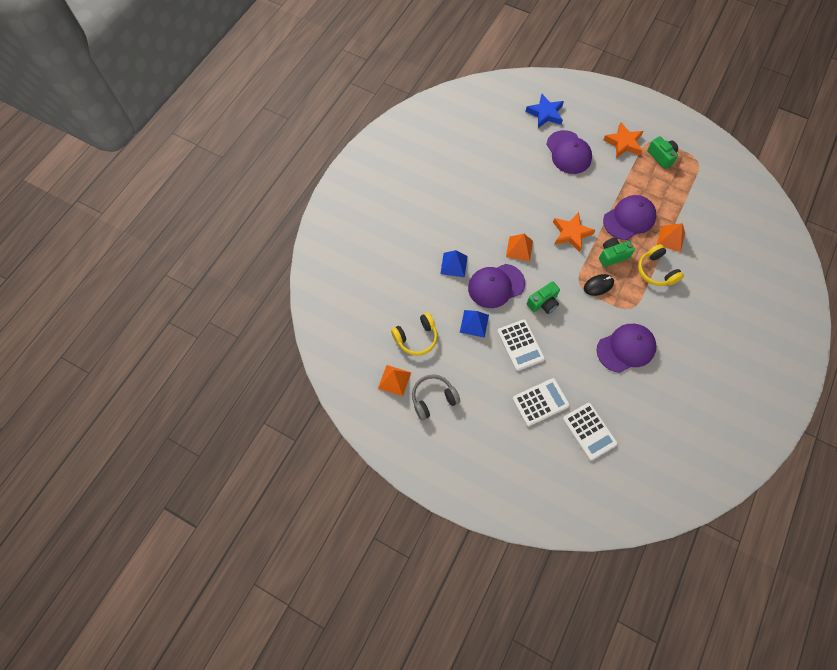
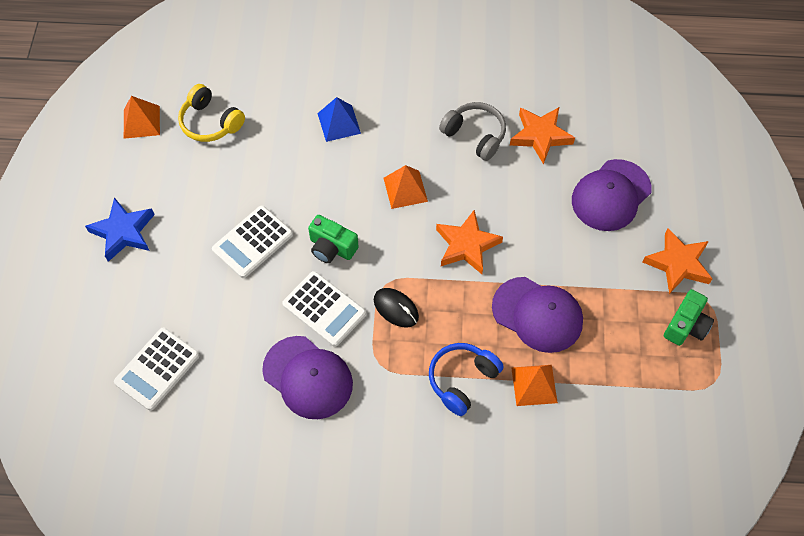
camera: 65 degrees right, 5 degrees down
grey headphones [412,374,460,420] -> grey headphones moved to [439,102,506,161]
blue pyramid [460,310,489,338] -> none
purple cap [468,264,525,308] -> none
white calculator [512,378,570,426] -> white calculator moved to [282,271,366,347]
blue star [525,94,564,128] -> blue star moved to [85,197,155,262]
green camera [599,238,635,267] -> none
yellow headphones [638,244,684,286] -> blue headphones [429,343,504,416]
none -> orange star [510,107,575,164]

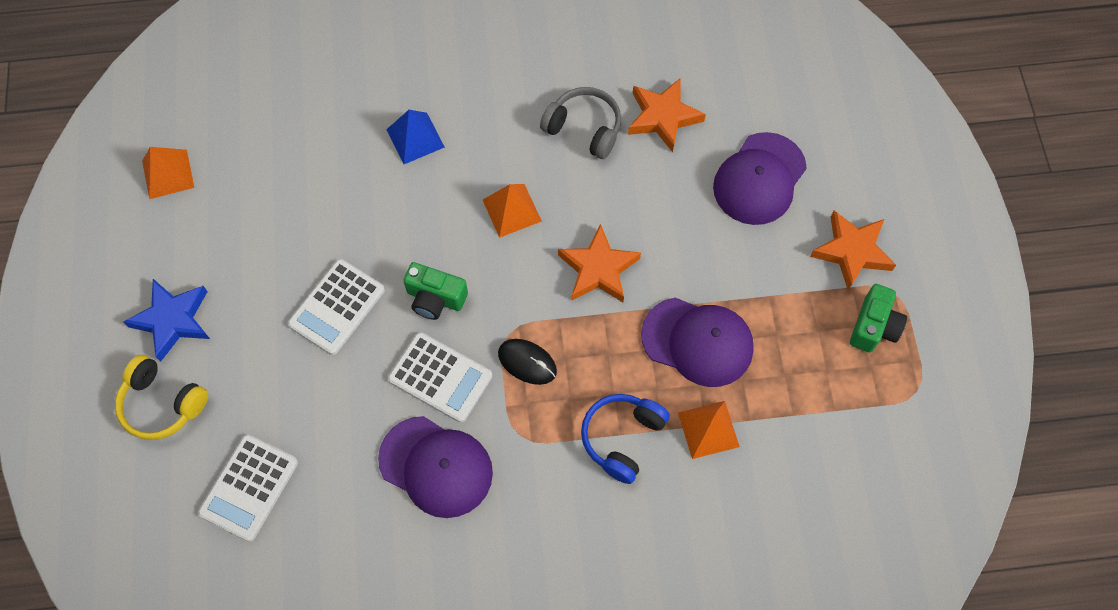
camera: 10 degrees left, 5 degrees up
yellow headphones [178,84,245,142] -> yellow headphones moved to [115,355,208,440]

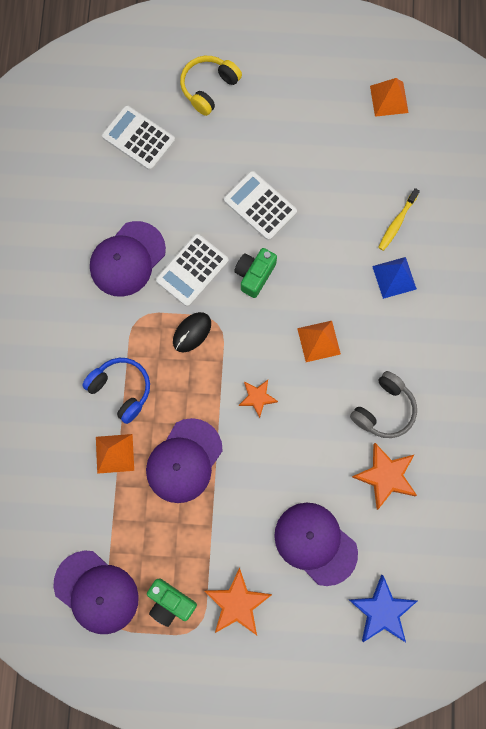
camera: 100 degrees right, 10 degrees up
blue star [123,279,210,362] -> blue star moved to [349,575,417,642]
orange star [558,224,641,302] -> orange star [239,380,278,418], size x0.61
none -> purple cap [53,551,139,634]
none -> yellow toothbrush [378,188,420,251]

